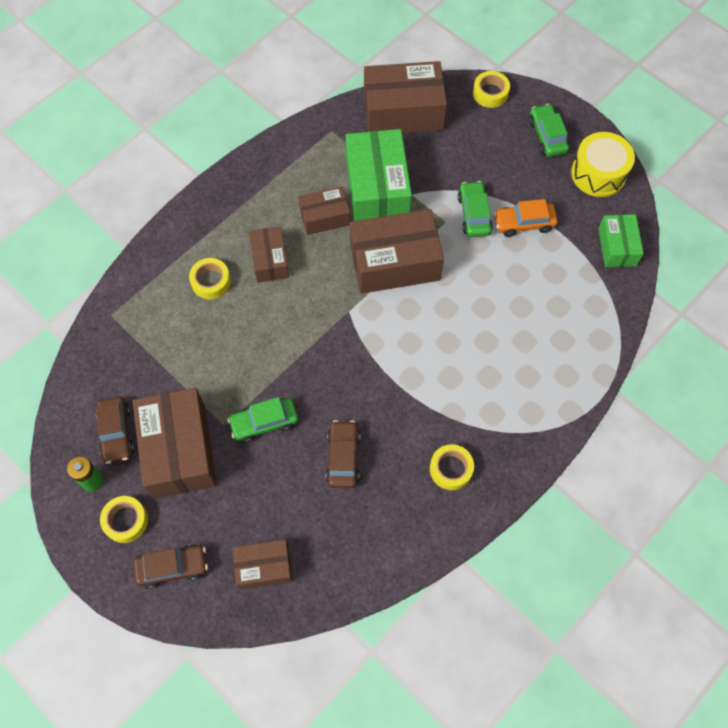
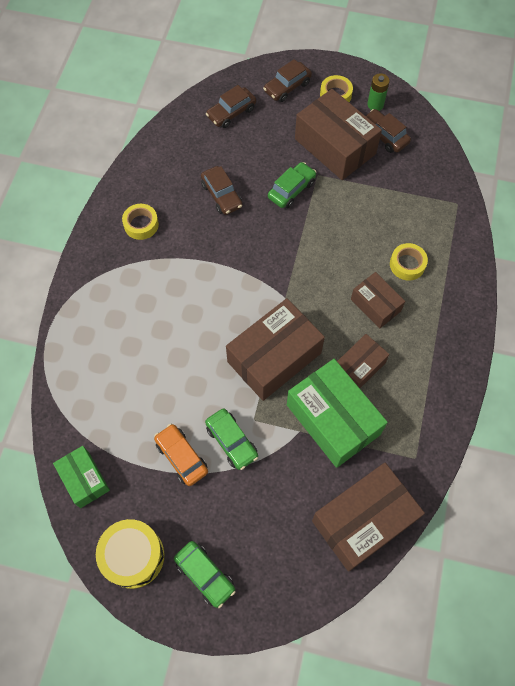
camera: 150 degrees right, 0 degrees up
brown box [233,539,292,590] -> brown car [206,85,256,128]
yellow tape [473,71,510,108] -> none
orange car [494,199,558,237] -> orange car turned 90 degrees counterclockwise [154,424,208,486]

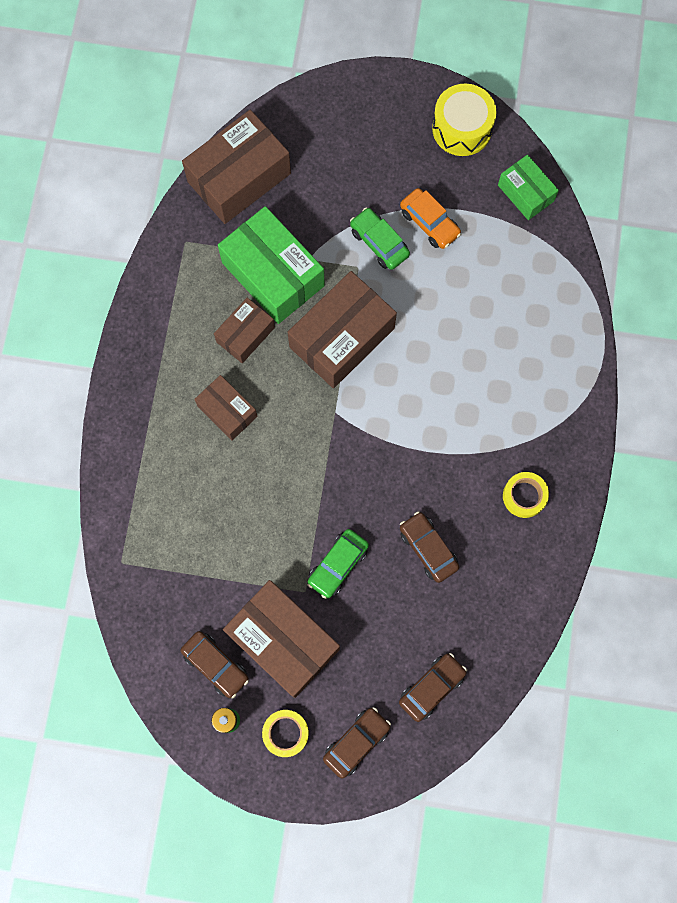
camera: 175 degrees right, 10 degrees up
green car [174,541,236,608] -> none
yellow tape [390,243,428,280] -> none

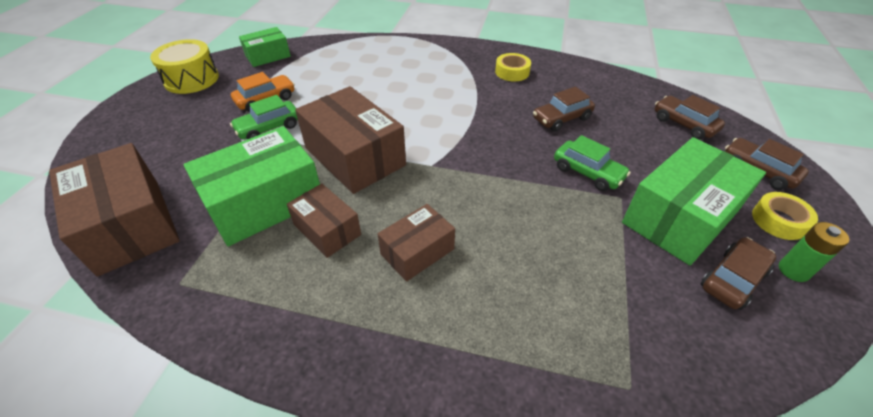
camera: 85 degrees left, 30 degrees down
brown box [223,580,340,698] -> green box [622,137,766,265]

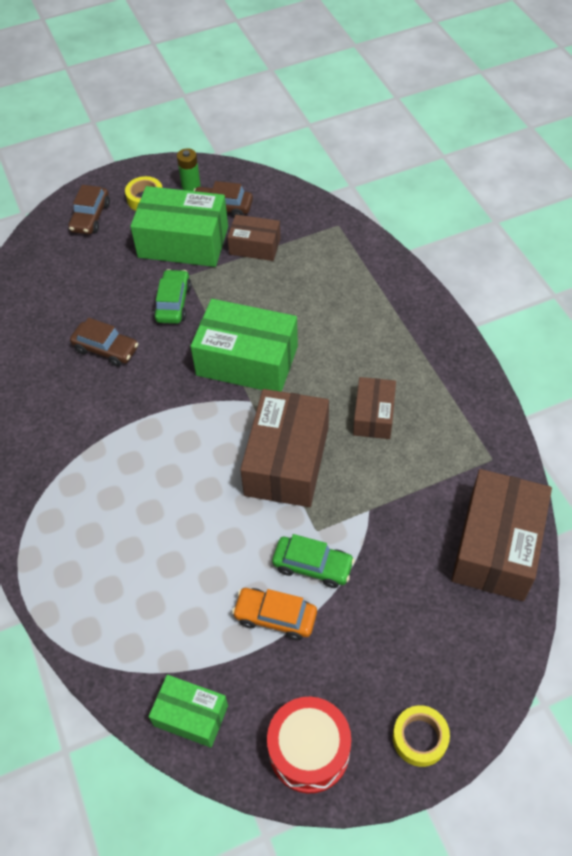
camera: 125 degrees left, 10 degrees up
yellow drum [150,39,219,94] -> red drum [267,696,351,794]
green box [183,126,320,246] -> green box moved to [191,299,298,392]
brown box [377,204,455,282] -> brown box moved to [227,215,281,261]
yellow tape [495,53,531,81] -> yellow tape moved to [393,705,450,767]
brown car [655,95,725,139] -> none

